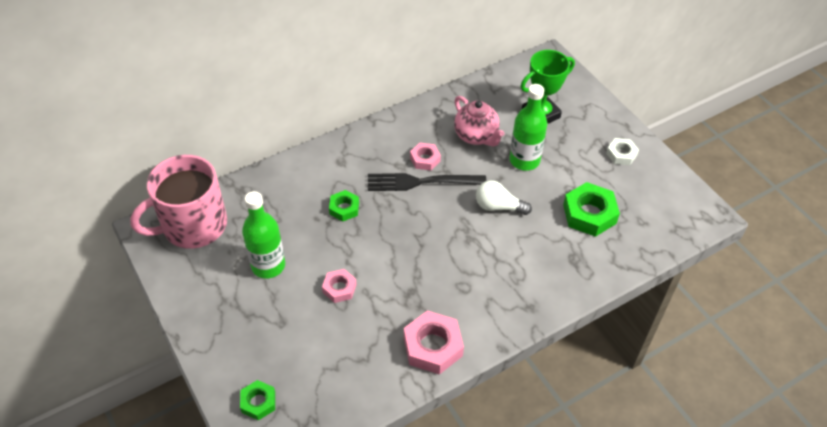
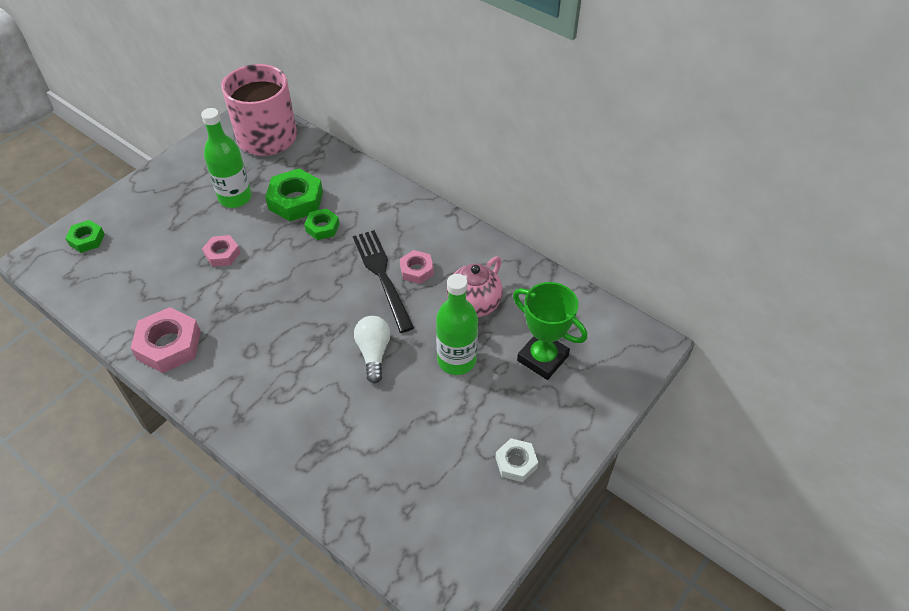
camera: 70 degrees right, 0 degrees up
green nut [563,182,620,237] -> green nut moved to [265,169,323,221]

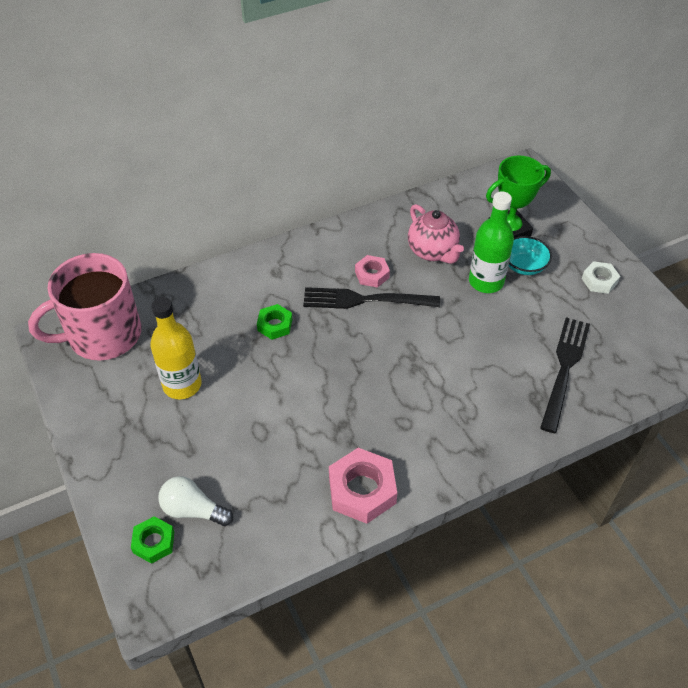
camera: 65 degrees left, 0 degrees up
green bottle [201,108,252,208] -> yellow bottle [150,297,202,399]
pink nut [202,235,240,267] -> none
green nut [265,169,323,221] -> none
white light bulb [354,316,391,383] -> white light bulb moved to [158,476,233,526]
none -> turquoise bowl [509,236,552,275]
none -> black fork [540,317,590,433]

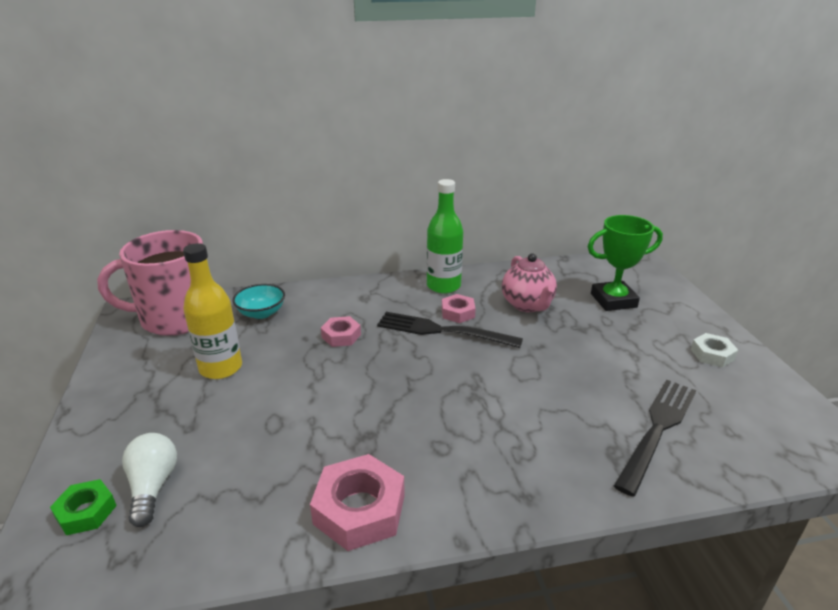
camera: 15 degrees right, 20 degrees down
white light bulb [158,476,233,526] -> white light bulb turned 45 degrees clockwise [122,433,177,527]
green nut [257,304,292,340] -> pink nut [321,316,361,347]
green bottle [469,191,514,293] -> green bottle moved to [427,179,463,294]
turquoise bowl [509,236,552,275] -> turquoise bowl moved to [232,284,285,319]

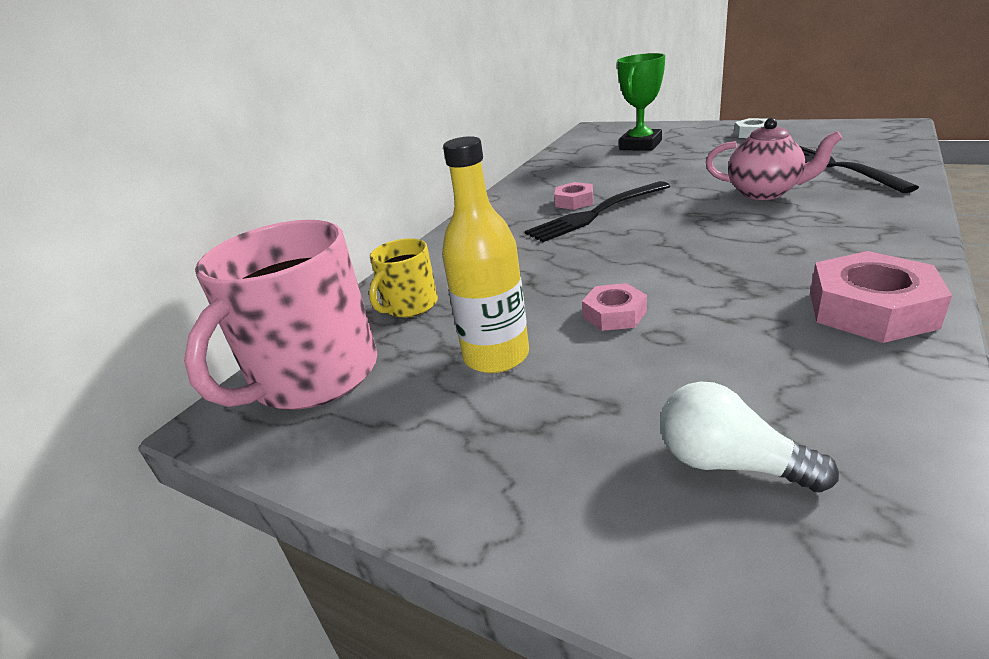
camera: 45 degrees left, 0 degrees up
green nut [50,479,117,535] -> none
turquoise bowl [232,284,285,319] -> yellow mug [369,238,438,317]
pink nut [321,316,361,347] -> pink nut moved to [582,283,647,331]
green bottle [427,179,463,294] -> none
pink teapot [502,253,557,312] -> pink teapot moved to [706,118,843,200]

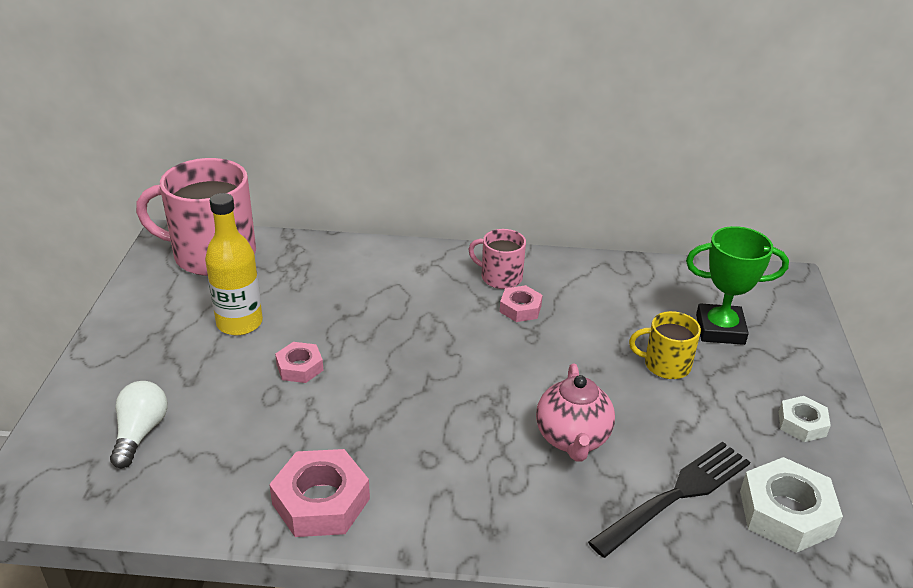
camera: 60 degrees right, 5 degrees up
yellow mug [369,238,438,317] -> yellow mug moved to [629,311,701,379]
black fork [525,181,670,242] -> none
none -> pink mug [468,229,526,289]
none -> white nut [740,457,843,553]

